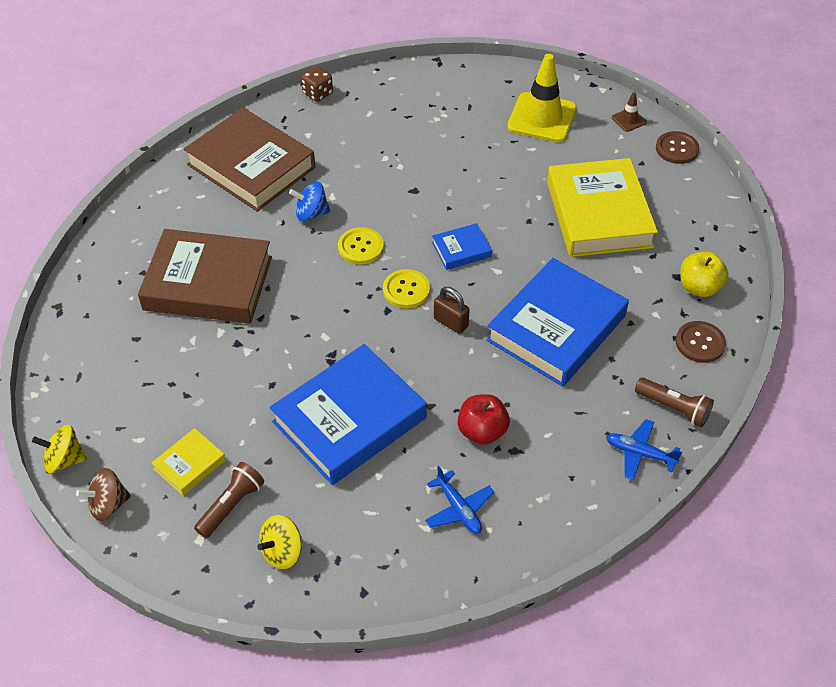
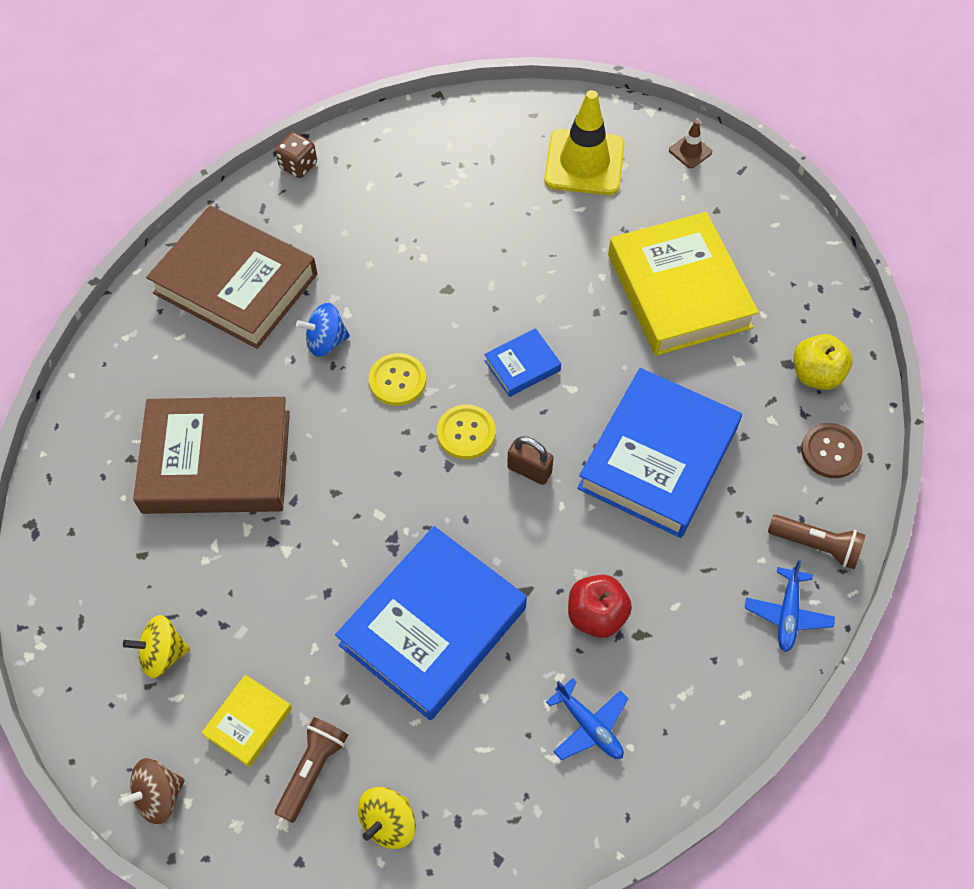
camera: 10 degrees left, 10 degrees up
yellow spinning top [32,425,87,473] -> yellow spinning top moved to [123,615,190,678]
blue plane [606,419,682,480] -> blue plane turned 90 degrees counterclockwise [745,560,835,652]
brown button [656,131,699,164] -> none

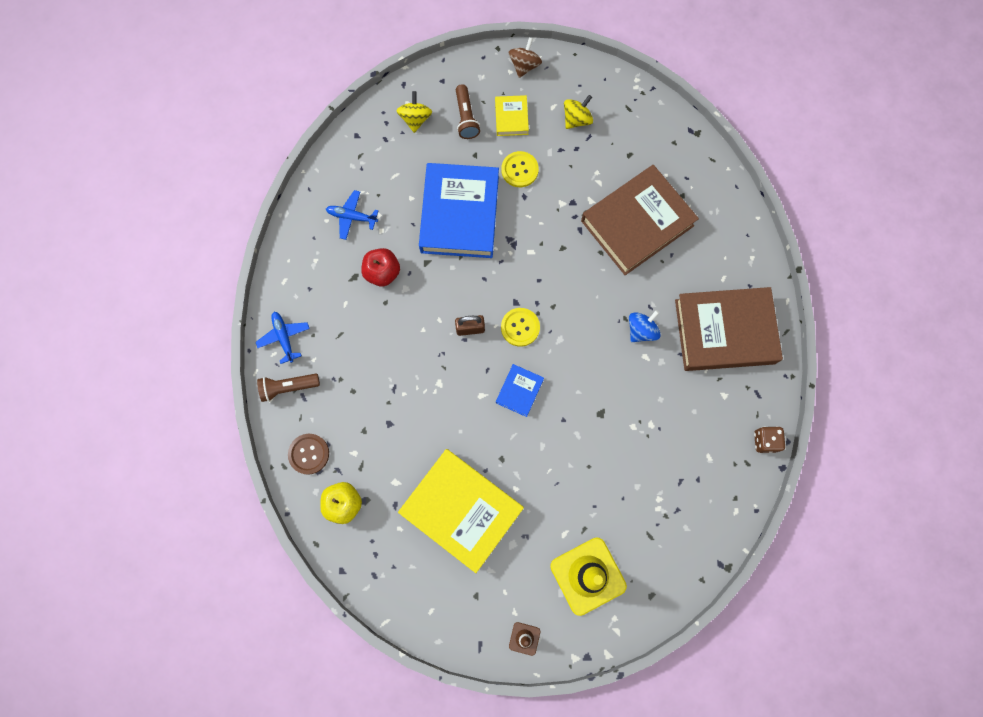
camera: 145 degrees right, 15 degrees up
yellow button [369,353,426,406] -> yellow button moved to [501,151,539,187]
blue book [577,368,742,538] -> none

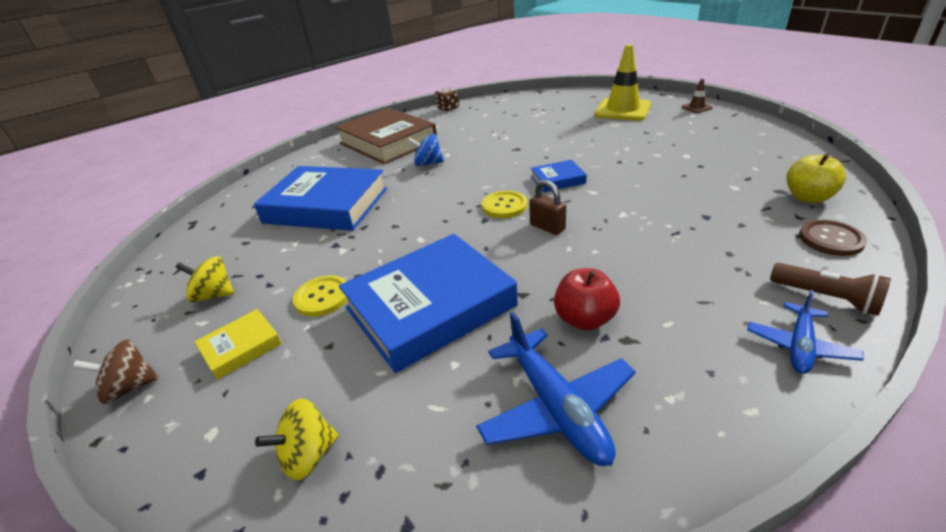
camera: 125 degrees left, 40 degrees down
blue plane [326,190,379,240] -> blue plane [476,312,636,466], size x1.62
yellow book [398,449,524,573] -> none
brown flashlight [456,84,480,139] -> none
brown book [581,165,699,275] -> blue book [254,166,387,231]

